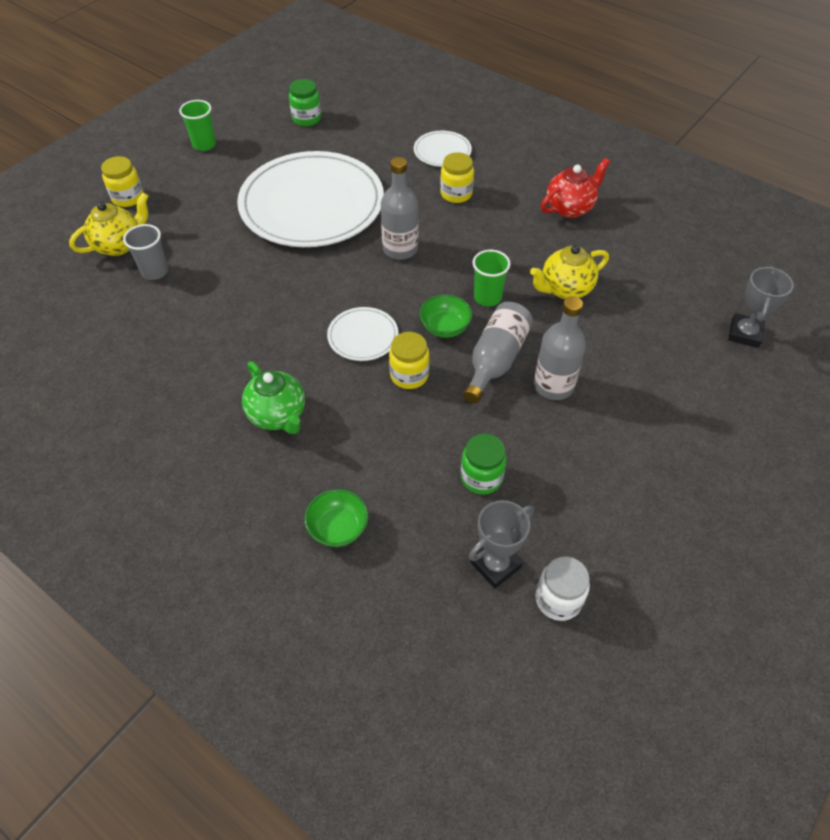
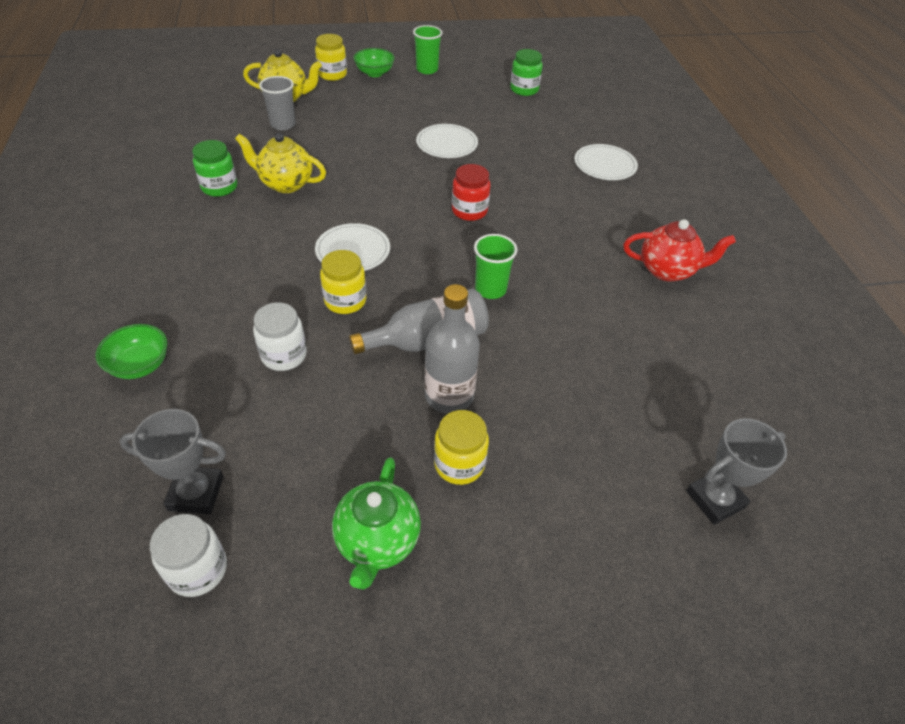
camera: 40 degrees right, 5 degrees down
white plate [237,151,384,247] -> white plate [416,124,478,158], size x0.43
green teapot [242,361,305,434] -> green teapot moved to [332,457,421,589]
grey bottle [381,157,419,260] -> red jar [452,164,490,221]
green bowl [419,294,472,338] -> green bowl moved to [353,48,395,77]
yellow jar [440,152,474,203] -> yellow jar moved to [434,410,489,485]
green jar [461,434,507,494] -> green jar moved to [192,140,237,197]
yellow teapot [530,245,609,299] -> yellow teapot moved to [235,133,326,193]
none -> white jar [253,302,307,371]

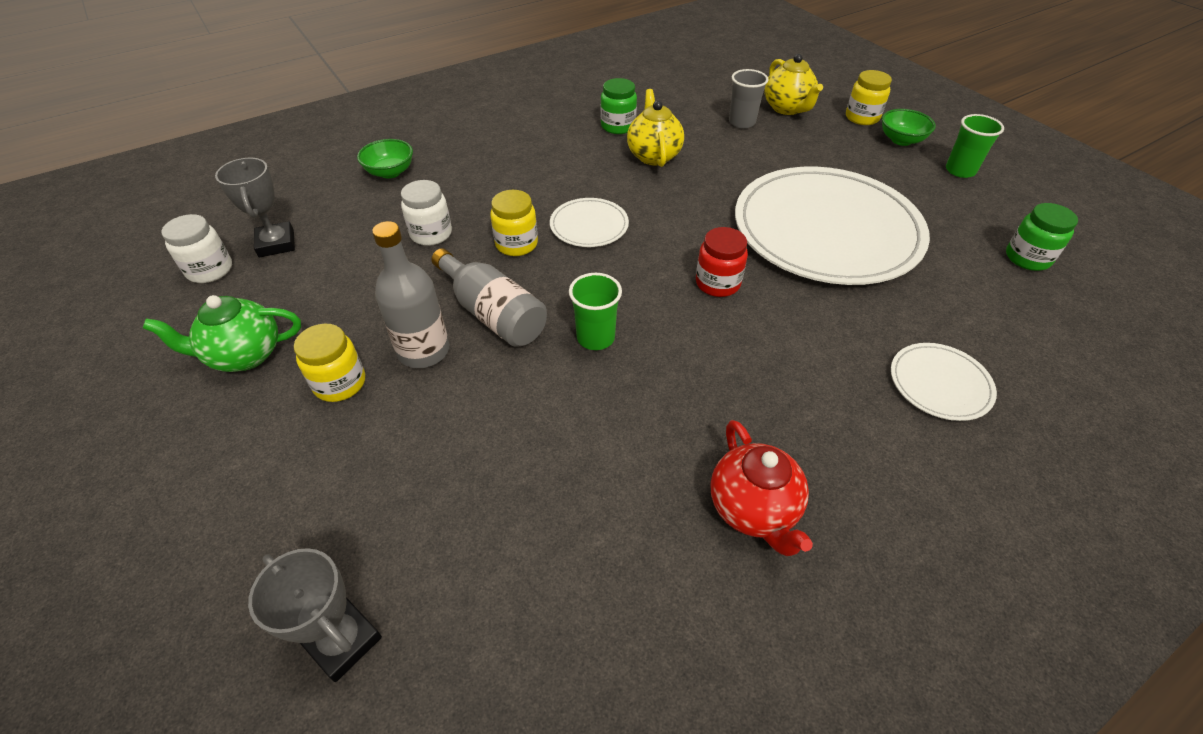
camera: 70 degrees right, 0 degrees up
white plate [416,124,478,158] -> white plate [735,166,930,285], size x2.34

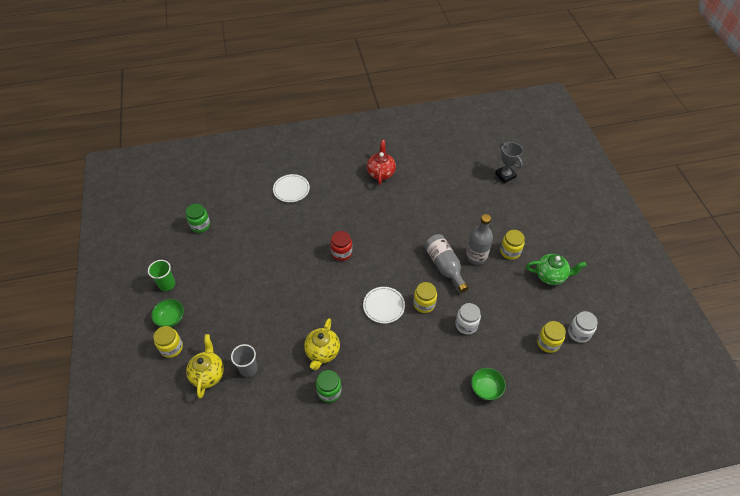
camera: 160 degrees left, 5 degrees up
grey trophy [215,158,295,257] -> yellow jar [537,321,566,353]
green cup [569,273,622,350] -> none
white plate [735,166,930,285] -> none

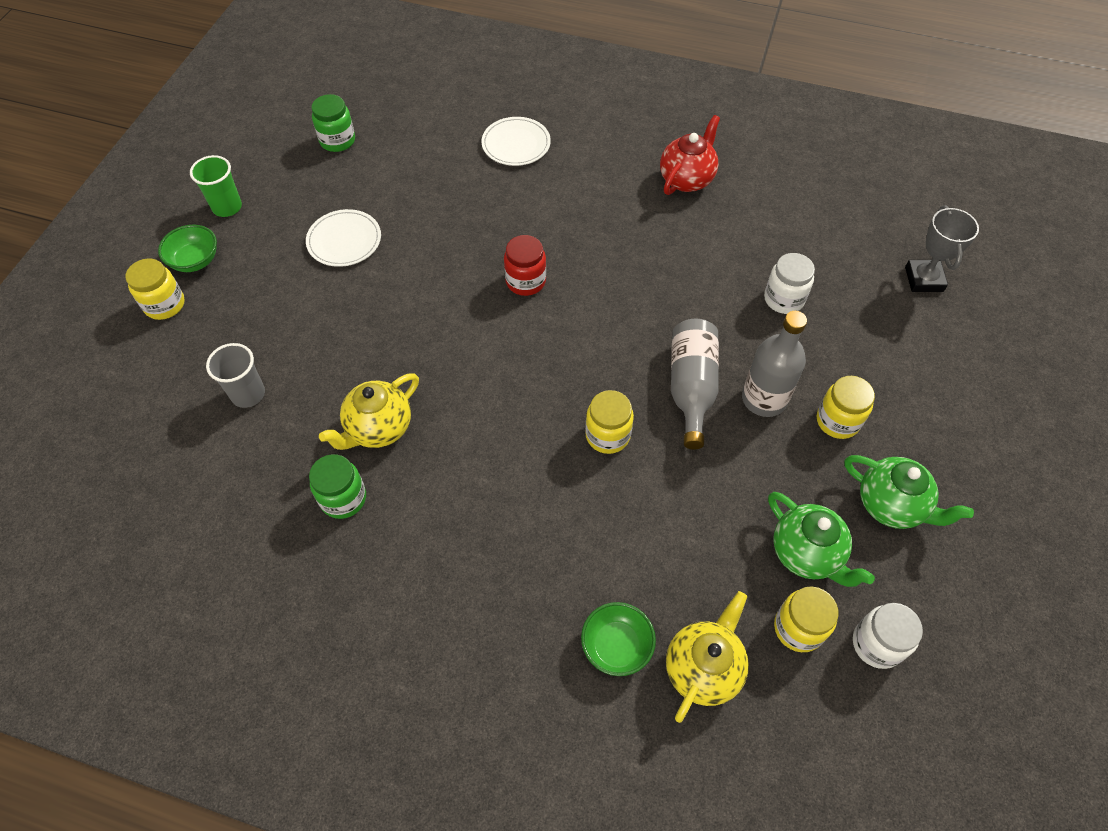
camera: 30 degrees right, 5 degrees up
yellow teapot [186,334,224,398] -> yellow teapot moved to [666,591,749,723]
white plate [363,287,405,323] -> white plate moved to [306,209,381,267]
white jar [455,303,481,334] -> white jar moved to [764,253,815,314]
none -> green teapot [768,492,875,587]

